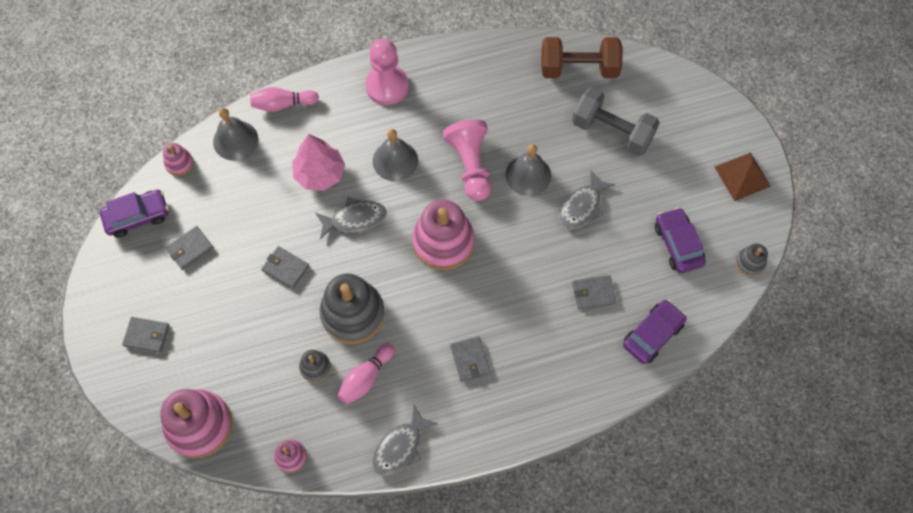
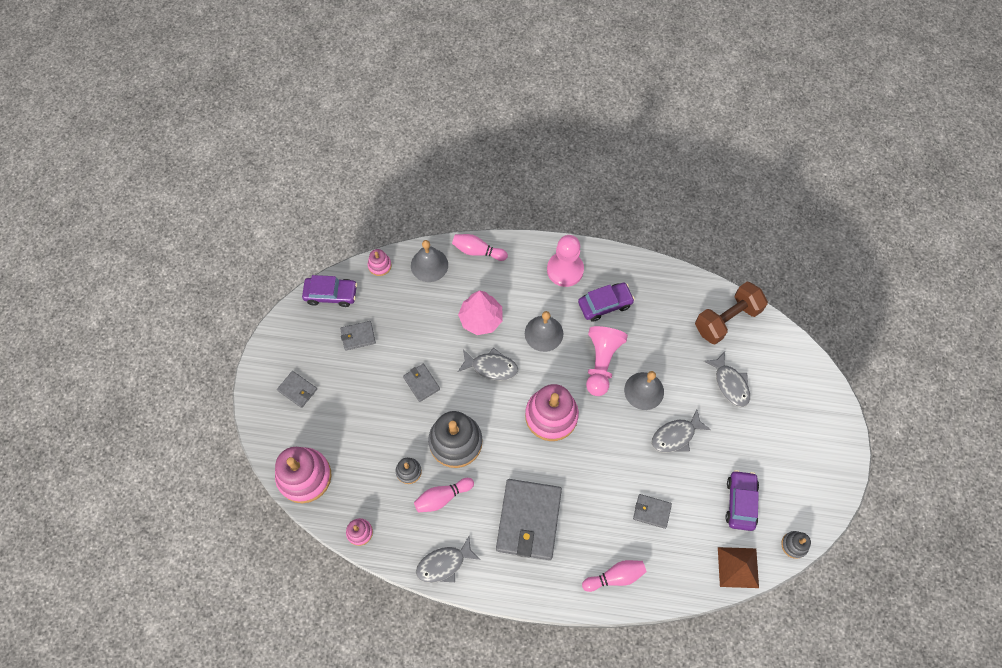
camera: 25 degrees right, 0 degrees up
grey wallet [450,336,490,382] -> grey wallet [496,479,562,560], size x2.13
brown dumbbell [541,37,623,78] -> brown dumbbell turned 60 degrees counterclockwise [695,282,768,344]
grey dumbbell [572,87,660,156] -> grey fish [704,351,750,407]
purple car [623,300,686,364] -> purple car moved to [578,283,635,322]
brown pyramid [715,153,771,201] -> brown pyramid moved to [718,547,759,588]
none -> pink bowling pin [582,560,647,592]

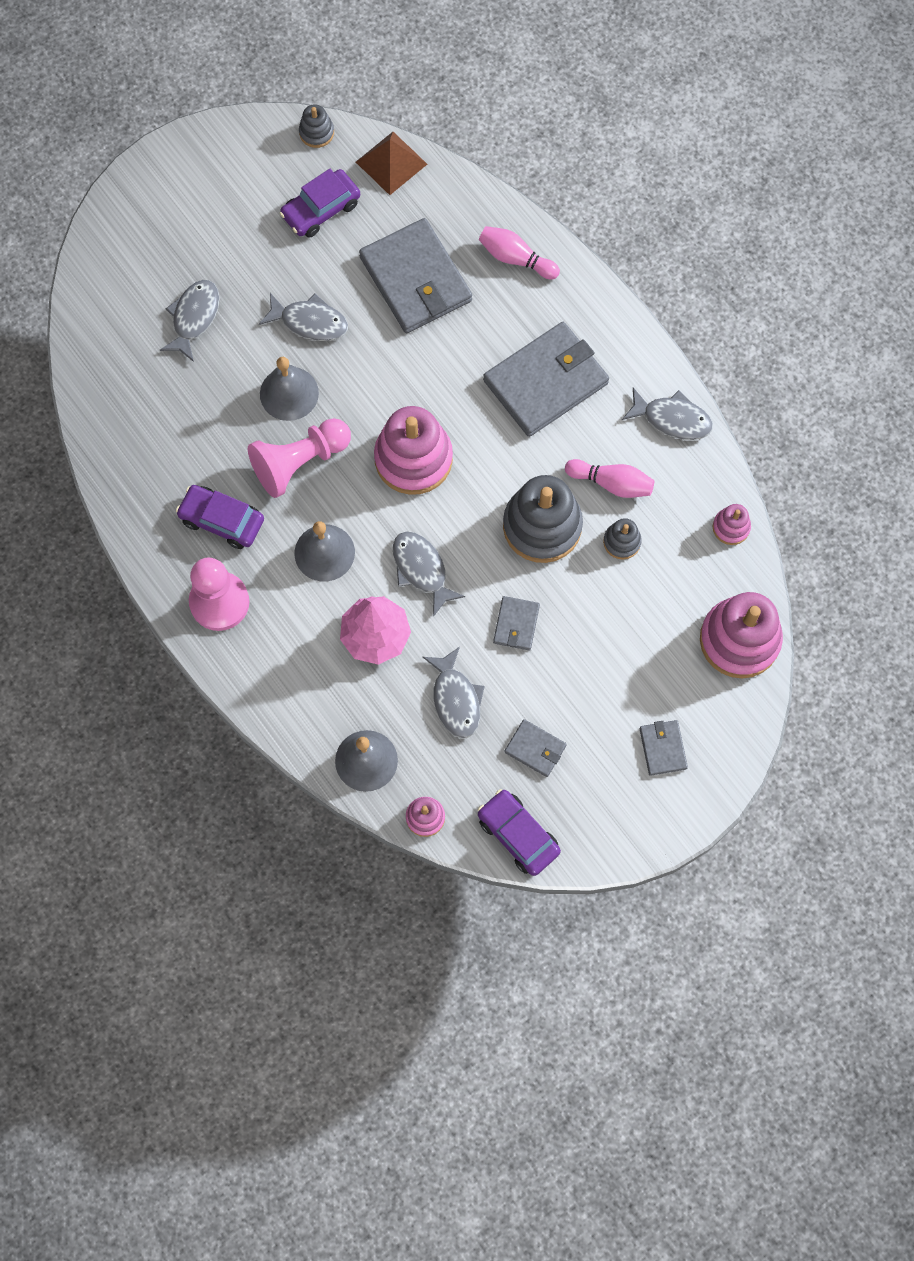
camera: 135 degrees left, 5 degrees up
pink bowling pin [452,234,508,261] -> none
grey wallet [633,494,672,529] -> grey wallet [359,218,472,333], size x2.13
brown dumbbell [695,282,768,344] -> none
none -> grey fish [423,647,485,738]

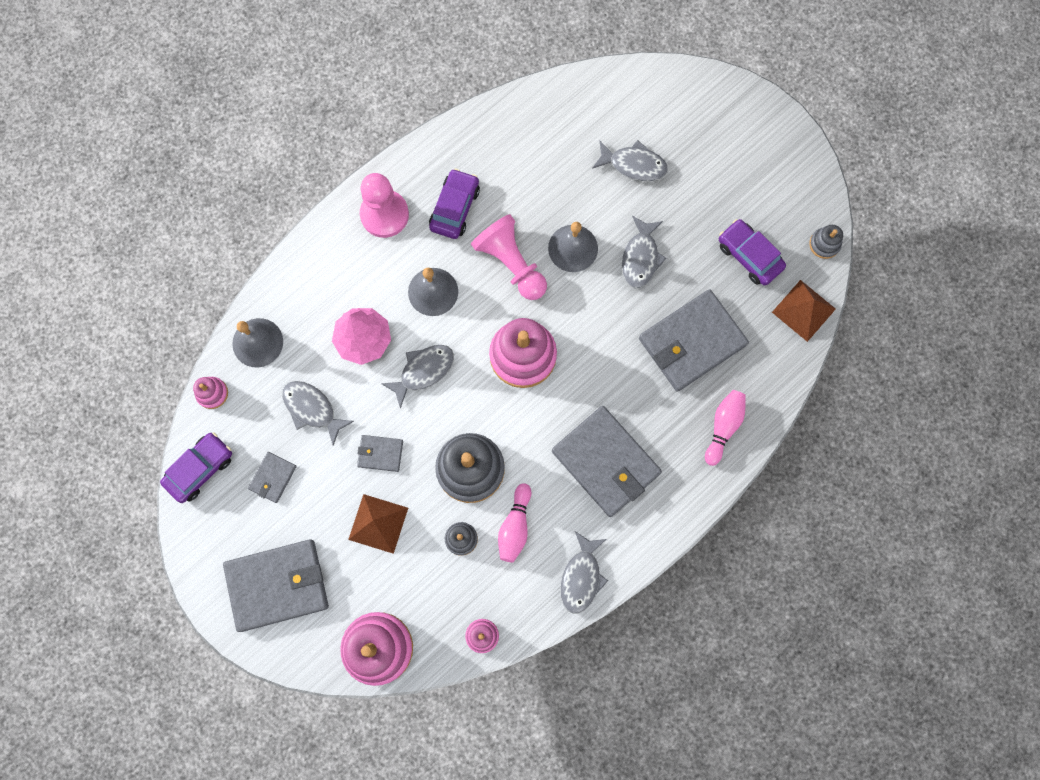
camera: 85 degrees right, 5 degrees up
grey fish [423,647,485,738] -> grey fish turned 60 degrees clockwise [282,381,354,446]
grey wallet [640,720,688,776] -> grey wallet [223,539,329,632], size x2.13
none -> brown pyramid [348,494,408,554]

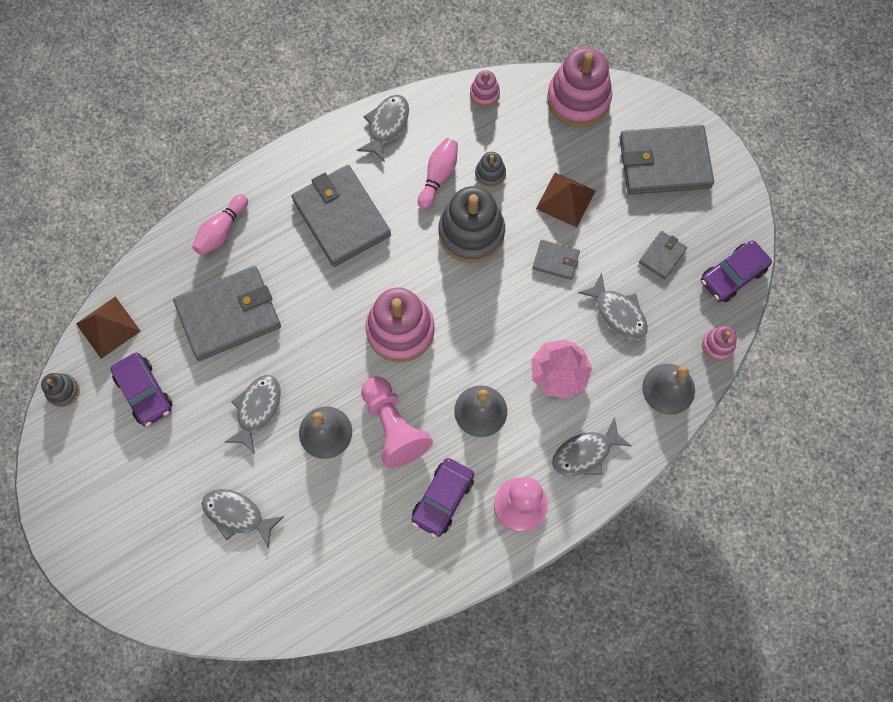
camera: 170 degrees left, 5 degrees down
grey fish [381,345,454,409] -> grey fish moved to [552,417,631,477]

